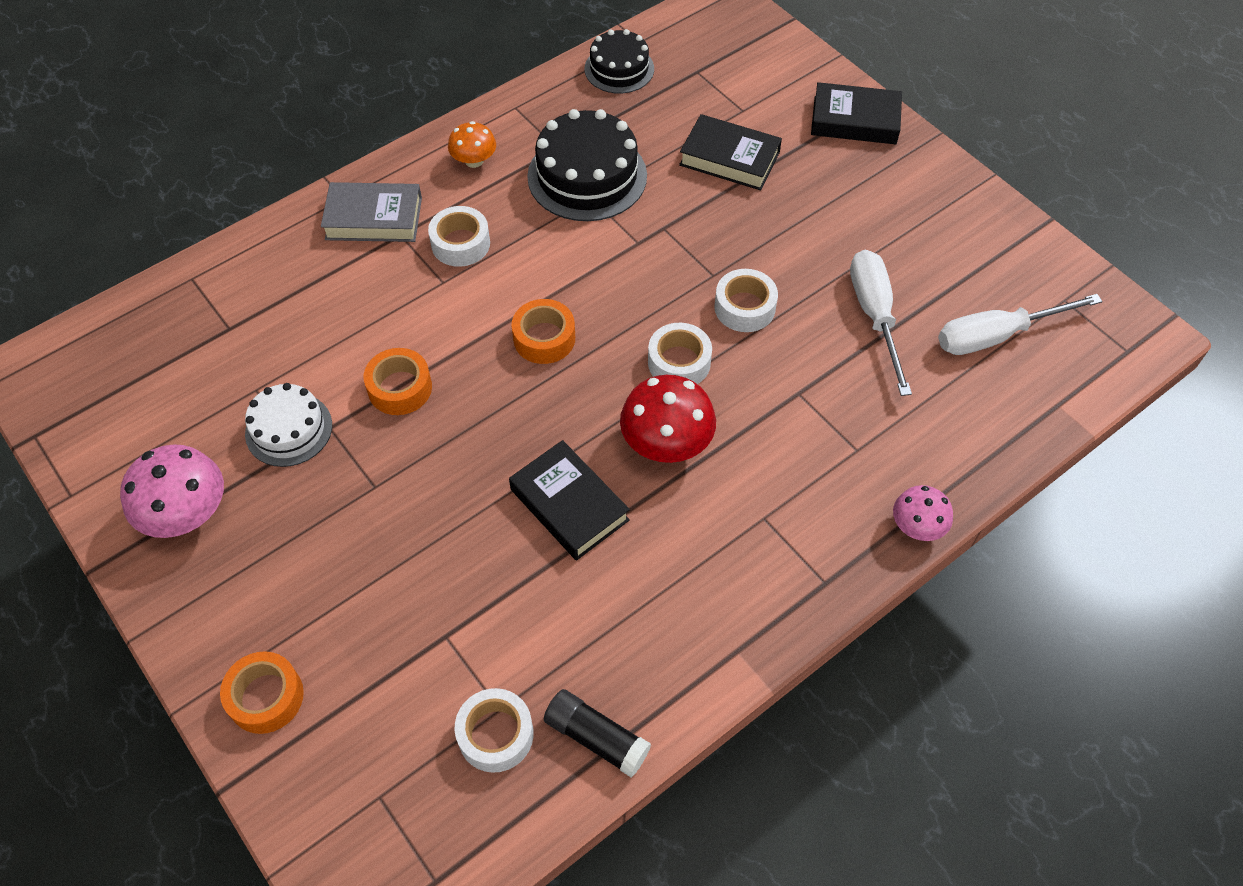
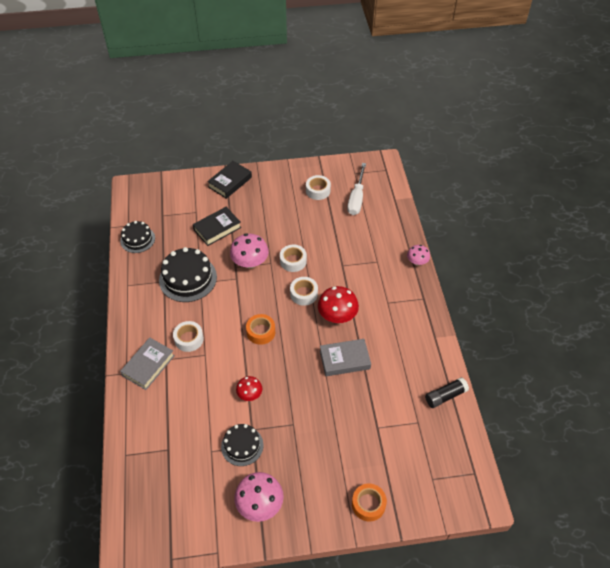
camera: 60 degrees left, 5 degrees down
white cake [245,383,332,467] -> black cake [221,424,264,466]
orange tape [364,348,432,415] -> red mushroom [236,376,262,401]
orange mushroom [448,121,496,168] -> none
white tape [455,688,534,773] -> white tape moved to [306,175,331,200]
black book [509,440,630,560] -> grey book [320,339,371,376]
white screwdriver [850,250,912,396] -> none
none -> pink mushroom [230,233,269,268]

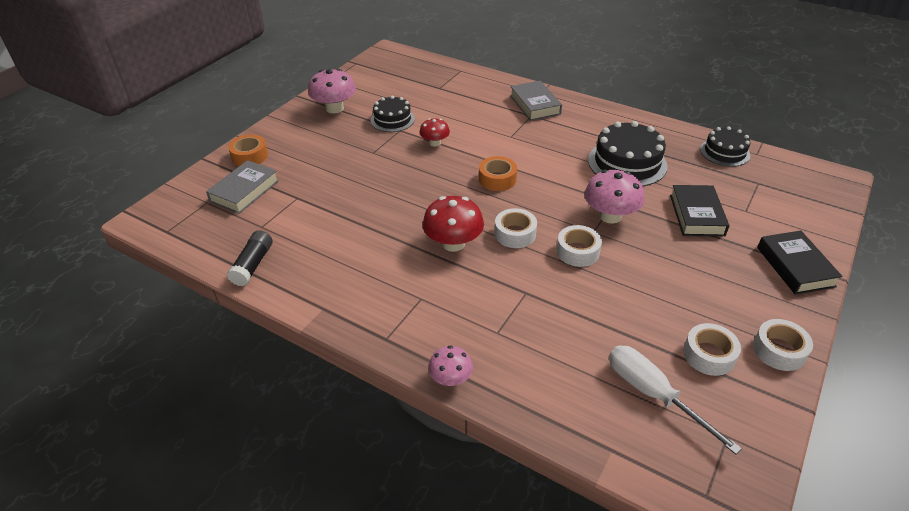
camera: 130 degrees right, 10 degrees down
white tape [173,321,204,352] -> white tape moved to [753,319,813,371]
grey book [320,339,371,376] -> grey book moved to [206,160,279,214]

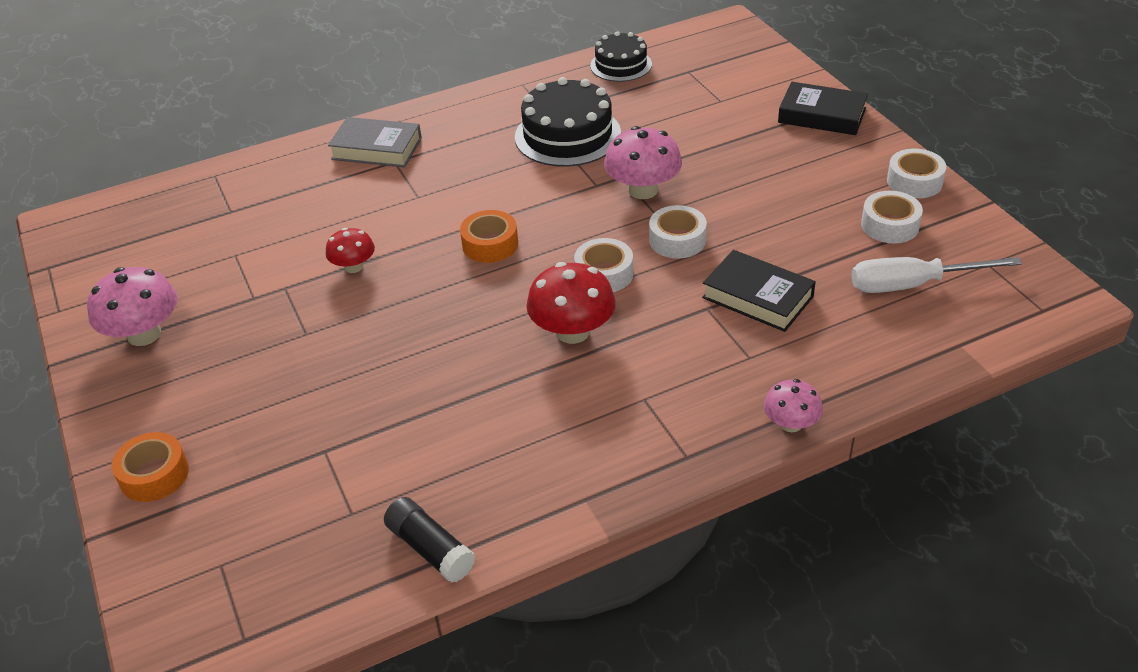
camera: 55 degrees left, 0 degrees up
grey book [206,160,279,214] -> none
black cake [371,96,415,132] -> none
black book [670,185,729,236] -> black book moved to [702,250,816,332]

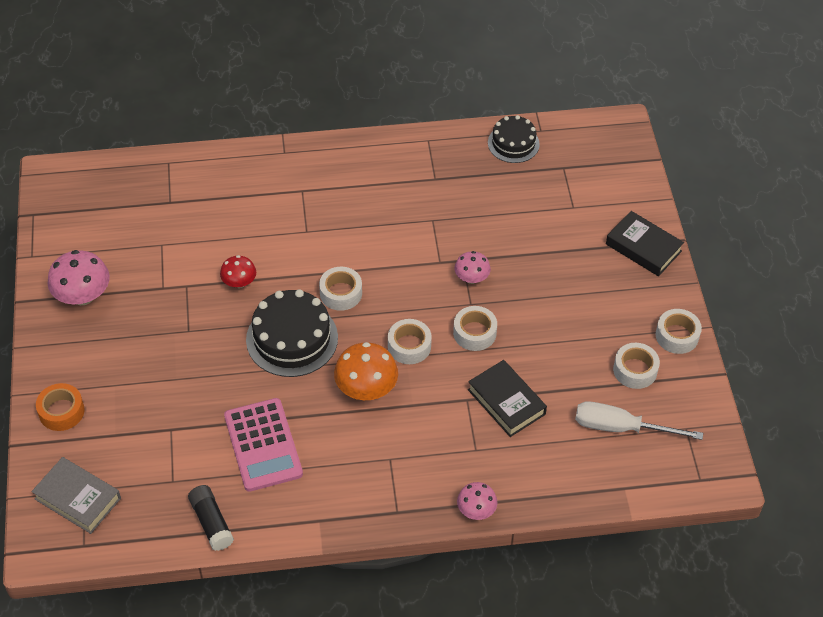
camera: 15 degrees right, 10 degrees up
grey book [328,117,422,167] -> grey book moved to [32,457,121,534]
orange tape [460,210,518,263] -> white tape [319,267,362,311]
black cake [515,77,621,167] -> black cake moved to [246,289,338,377]
red mushroom [526,262,616,344] -> orange mushroom [334,342,398,400]
pink mushroom [604,126,682,199] -> pink mushroom [454,251,491,284], size x0.60
none -> pink calculator [224,398,303,492]

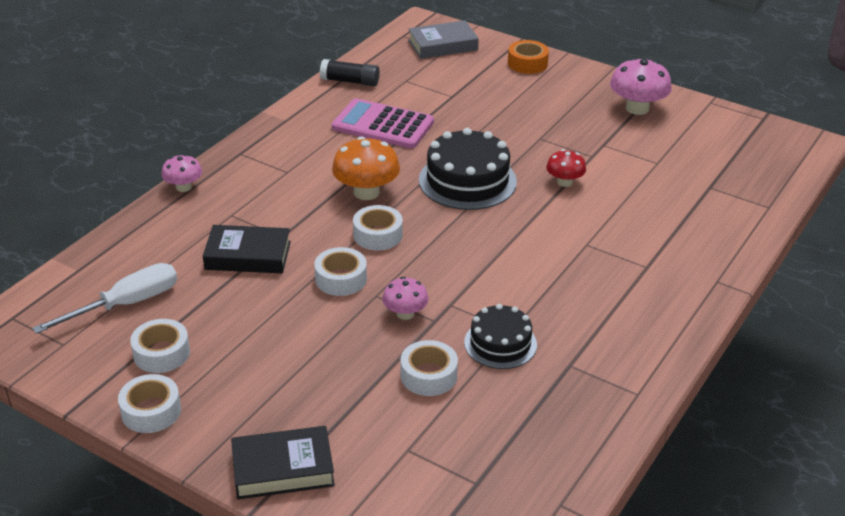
camera: 130 degrees right, 15 degrees down
white tape [319,267,362,311] -> white tape moved to [401,340,458,396]
black cake [488,115,540,163] -> black cake moved to [464,304,537,369]

